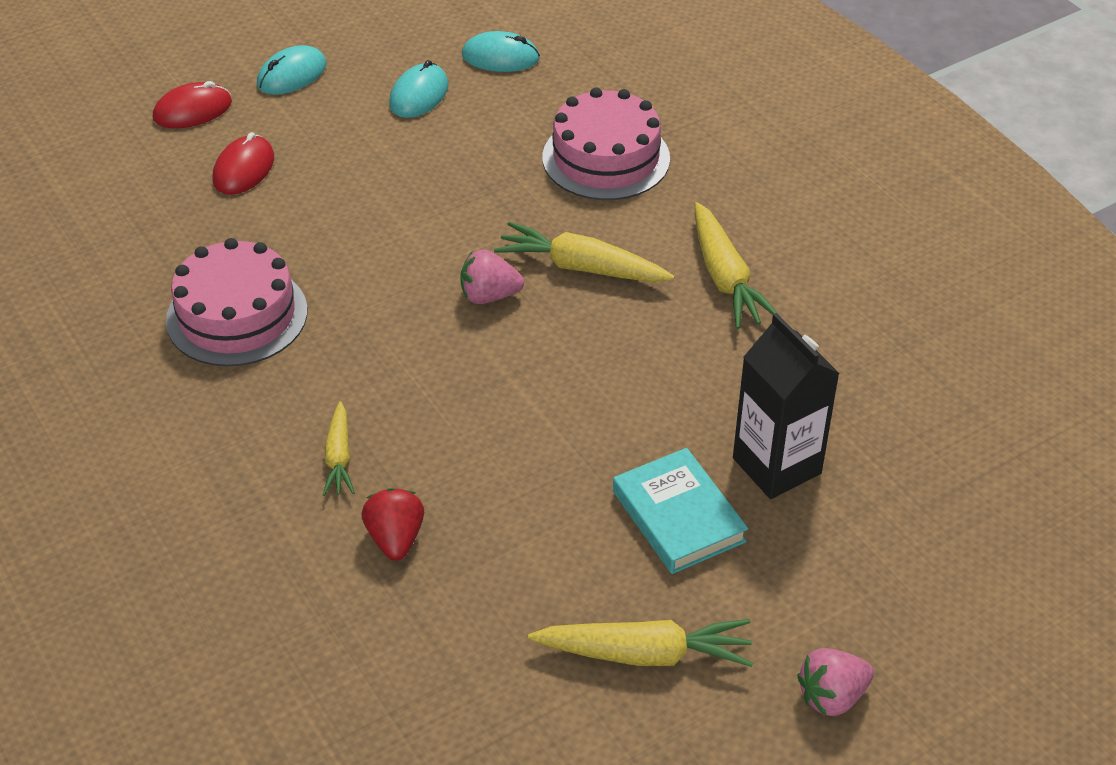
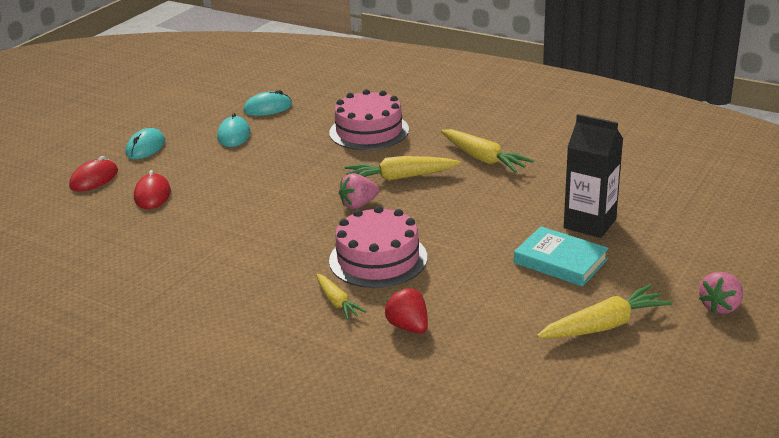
camera: 25 degrees left, 15 degrees down
pink cake [166,238,307,367] -> pink cake moved to [329,206,427,288]

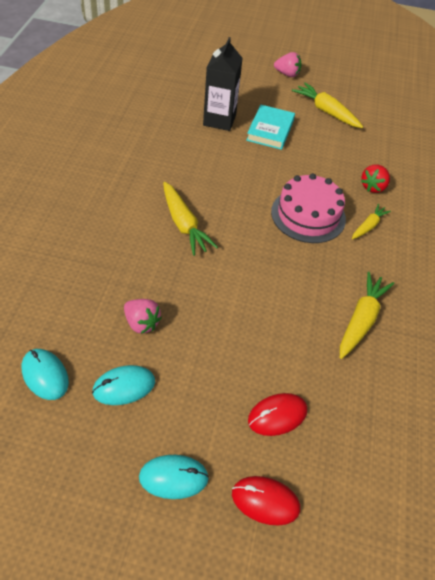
camera: 115 degrees left, 20 degrees up
pink cake [329,89,409,150] -> none
pink strawberry [339,173,380,209] -> pink strawberry moved to [124,299,162,334]
yellow carrot [441,129,534,173] -> yellow carrot moved to [340,272,394,359]

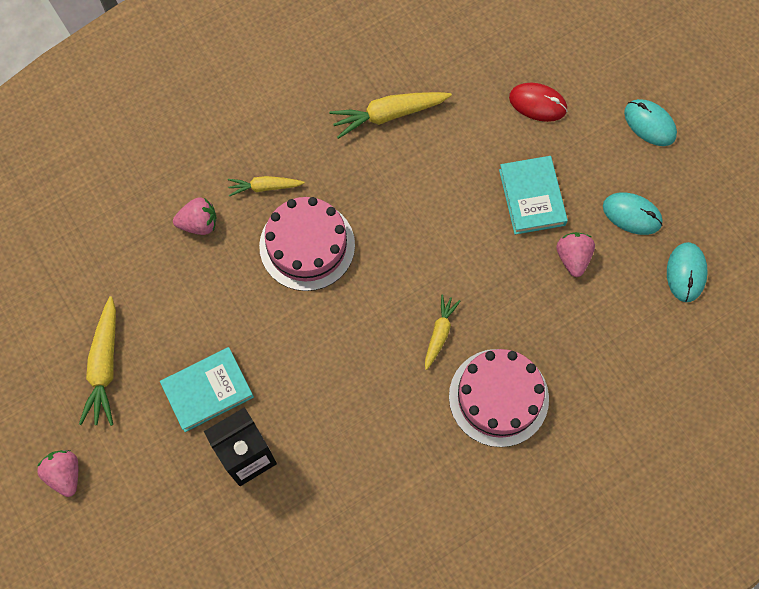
camera: 130 degrees left, 20 degrees up
yellow carrot [163,182,218,256] -> yellow carrot [425,295,460,370], size x0.61
red mouse [232,476,300,526] -> none
red strawberry [361,165,390,193] -> pink strawberry [173,197,217,235]
none -> pink cake [449,349,549,447]
none -> turquoise book [499,156,568,235]

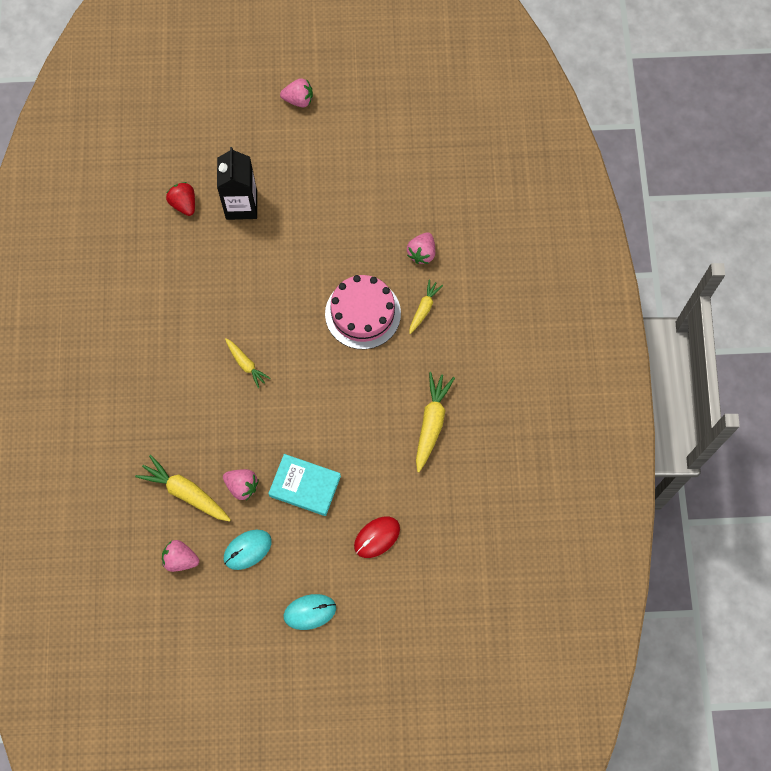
camera: 120 degrees right, 0 degrees up
yellow carrot [79,296,116,426] -> yellow carrot moved to [135,455,231,522]
turquoise book [160,347,254,432] -> none
pink cake [449,349,549,447] -> none
turquoise mouse [667,242,708,302] -> pink strawberry [162,540,199,572]
none -> red strawberry [166,182,195,216]

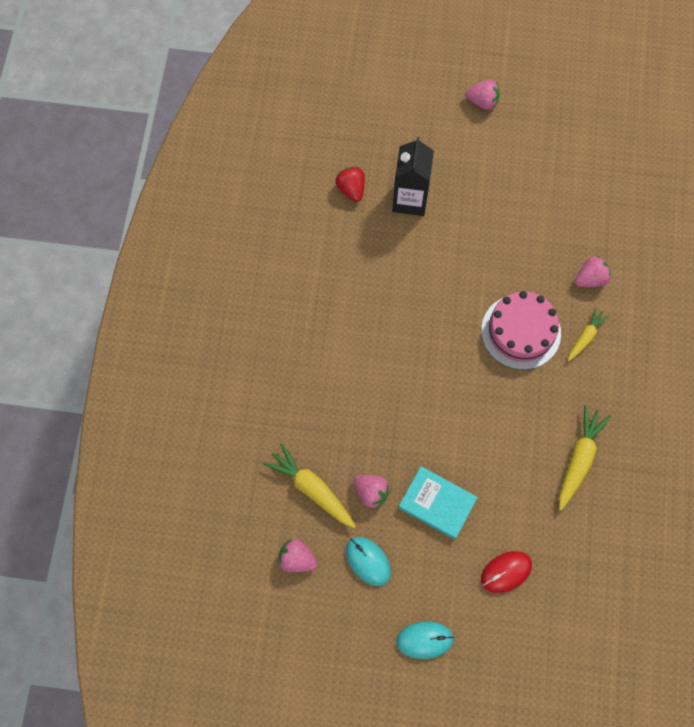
camera: 10 degrees right, 0 degrees up
turquoise mouse [224,529,272,570] -> turquoise mouse turned 75 degrees clockwise [346,537,391,586]
yellow carrot [225,339,270,388] -> none
pink strawberry [407,232,435,264] -> pink strawberry turned 150 degrees counterclockwise [575,256,611,287]

